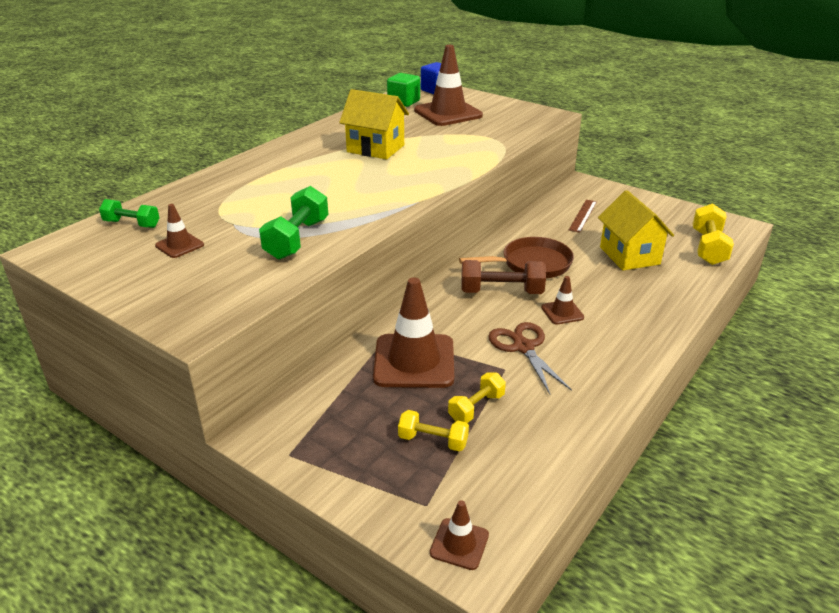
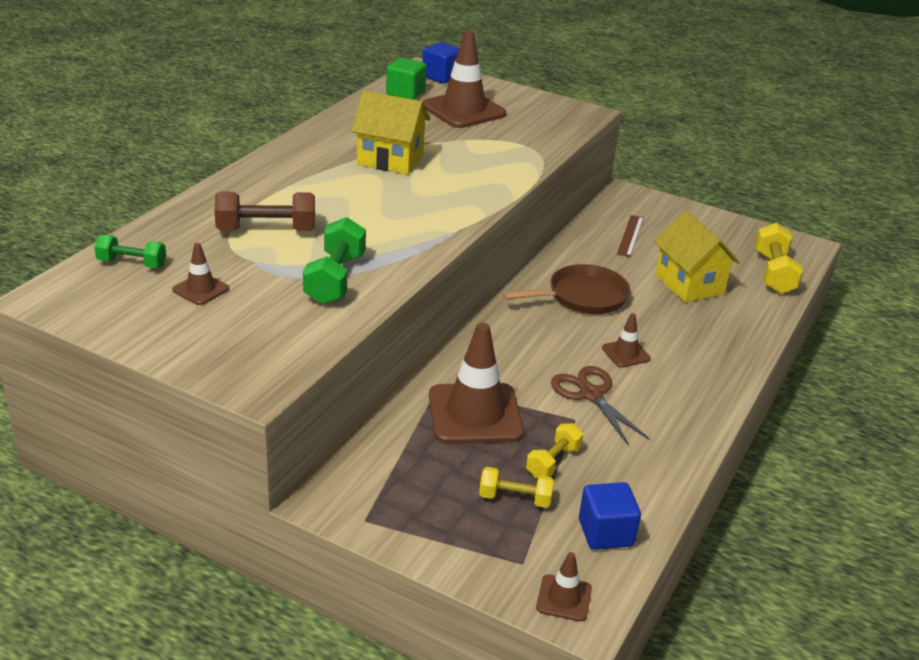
camera: 10 degrees left, 0 degrees up
brown dumbbell [461,260,546,294] -> brown dumbbell moved to [215,192,315,231]
none -> blue cube [579,482,641,550]

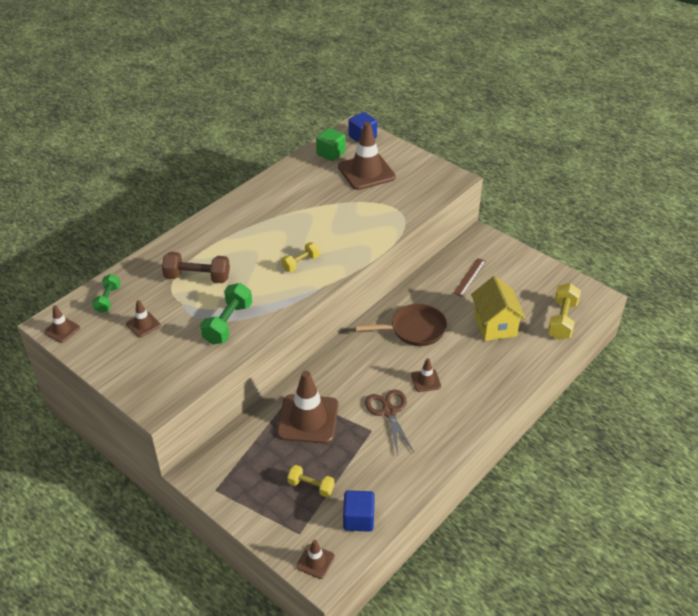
camera: 15 degrees right, 10 degrees up
green dumbbell [94,235,166,268] -> green dumbbell turned 75 degrees clockwise [92,274,120,313]
yellow house [351,91,430,175] -> none
yellow dumbbell [526,423,583,478] -> yellow dumbbell moved to [281,242,320,272]
none -> brown traffic cone [44,305,80,343]

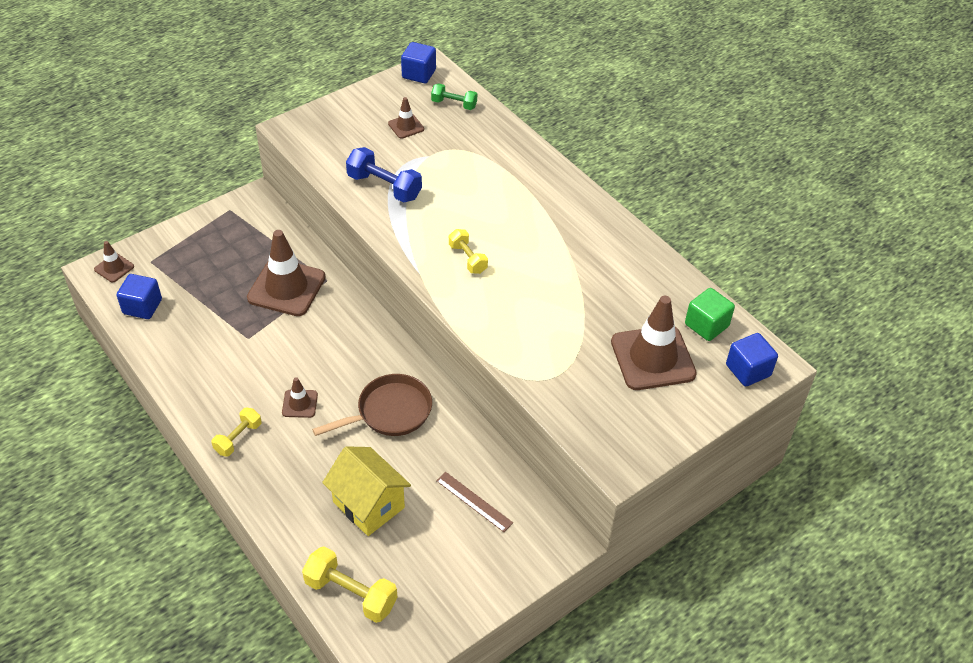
camera: 100 degrees right, 5 degrees up
brown traffic cone [44,305,80,343] -> blue cube [401,42,436,83]
brown dumbbell [162,252,230,283] -> none
green dumbbell [200,283,252,344] -> blue dumbbell [346,147,422,203]
yellow dumbbell [287,465,334,497] -> yellow dumbbell moved to [211,408,262,457]
brown pan [355,304,447,346] -> brown pan turned 120 degrees counterclockwise [312,374,432,436]
brown scissors [365,390,414,455] -> none
yellow house [471,276,526,341] -> yellow house turned 45 degrees clockwise [322,446,411,536]

